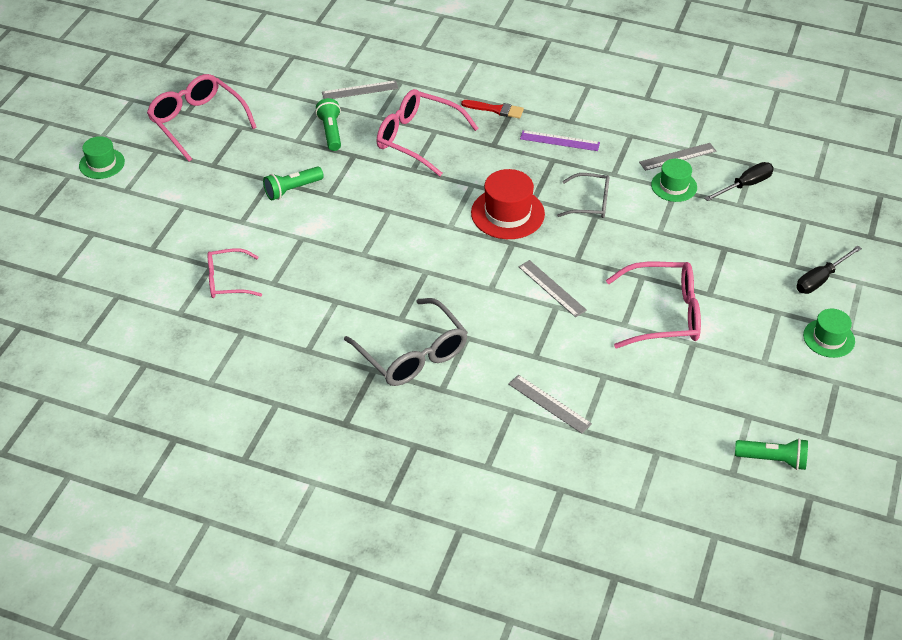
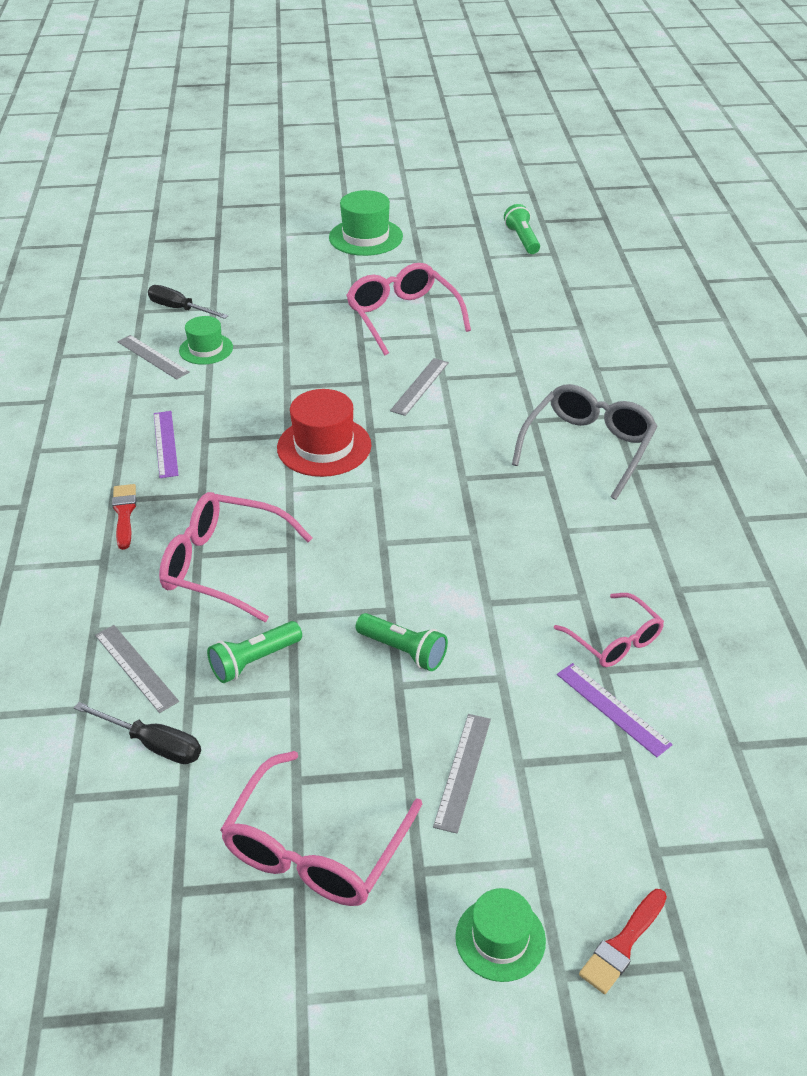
camera: 115 degrees left, 5 degrees down
pink glasses [376,89,479,176] -> pink glasses turned 105 degrees clockwise [159,492,312,622]
grey ruler [508,375,592,434] -> grey ruler moved to [433,714,491,834]
grey glasses [557,173,610,218] -> none
black screwdriver [796,246,862,294] -> black screwdriver moved to [74,702,201,764]
green hat [803,309,855,358] -> green hat [329,190,403,256], size x1.58
none -> purple ruler [557,663,673,757]
none -> red brush [579,889,667,994]

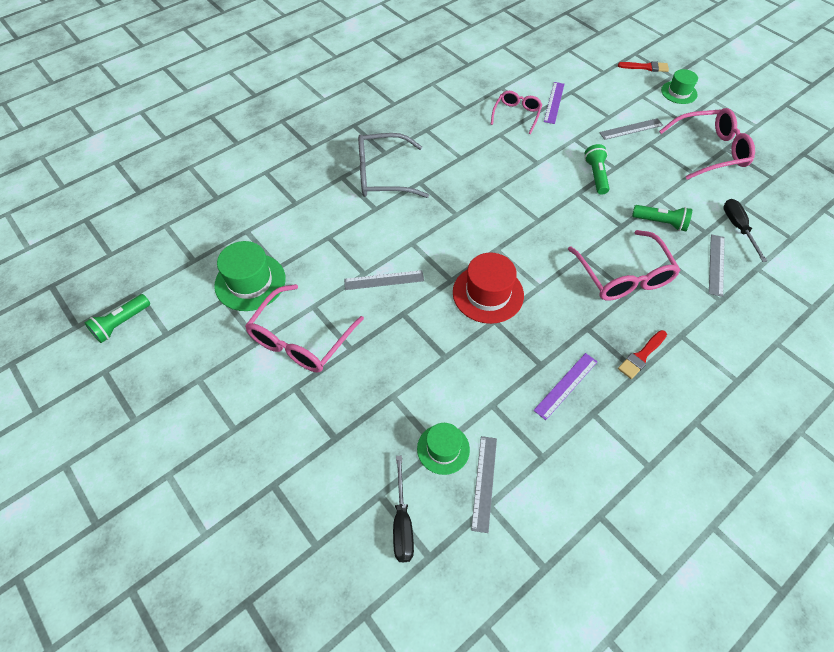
camera: 125 degrees left, 15 degrees up
green hat [329,190,403,256] -> green hat moved to [214,241,286,311]

